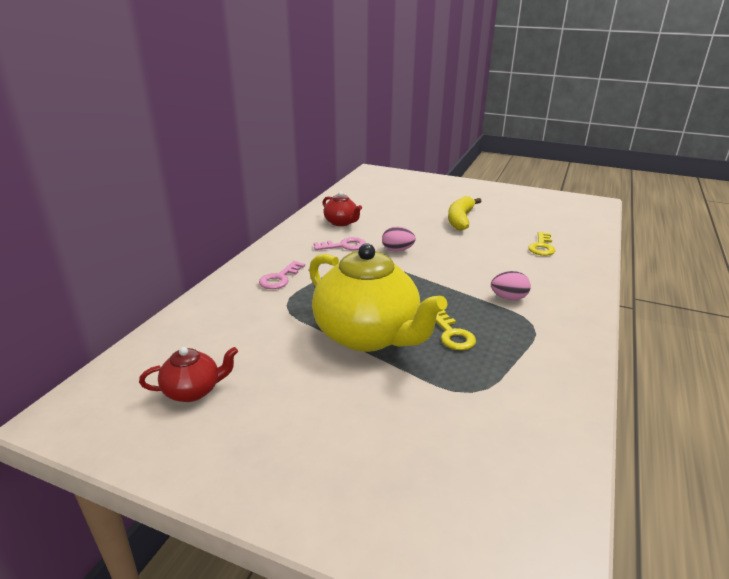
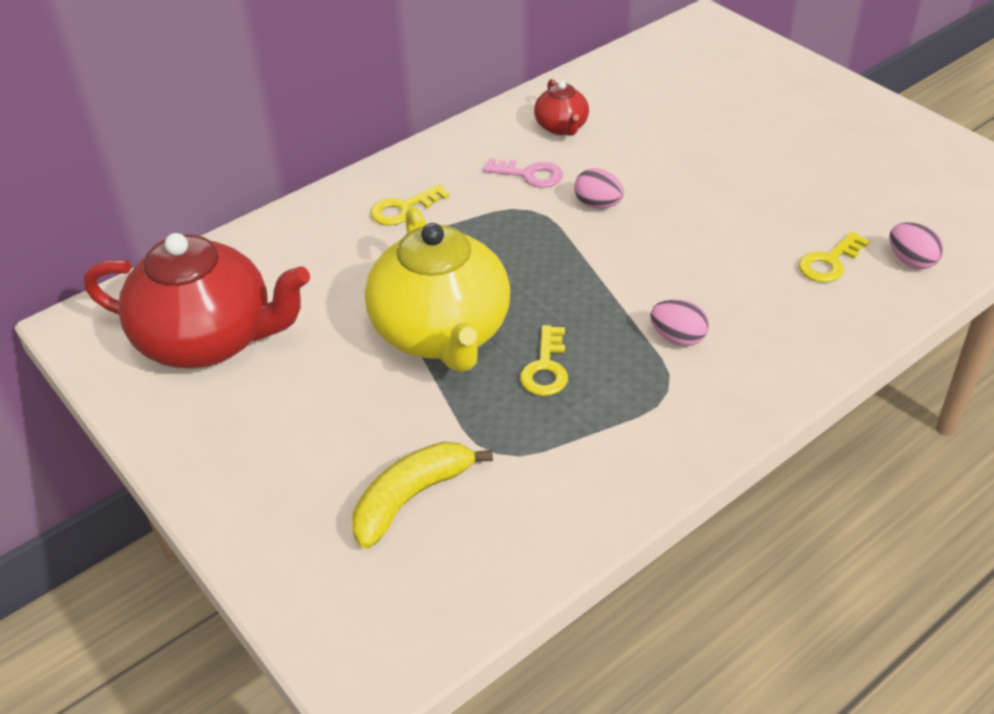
camera: 30 degrees right, 15 degrees up
red teapot [139,347,238,402] -> red teapot [84,233,310,369], size x2.14
pink key [259,261,305,289] -> yellow key [371,184,450,225]
yellow banana [448,196,481,231] -> yellow banana moved to [352,442,493,549]
none -> pink egg [889,222,944,269]

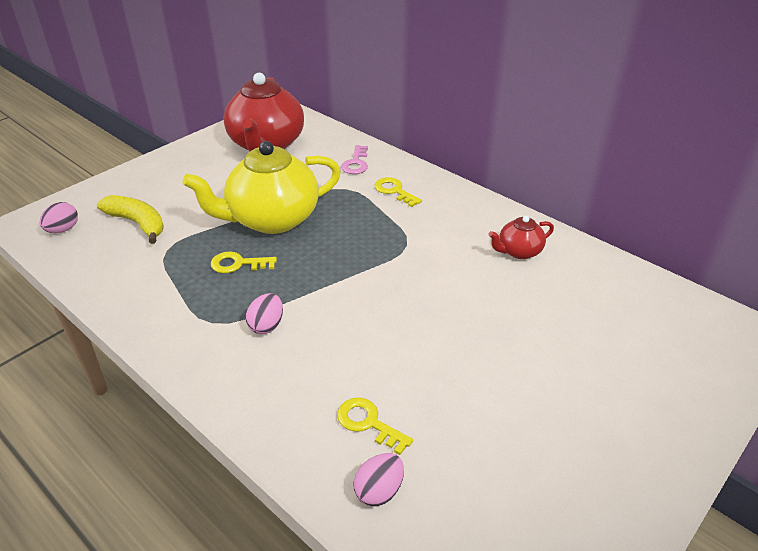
camera: 80 degrees right, 5 degrees down
pink key [483,158,563,188] -> pink key moved to [341,145,368,174]
pink egg [574,168,624,209] -> pink egg moved to [40,202,78,233]

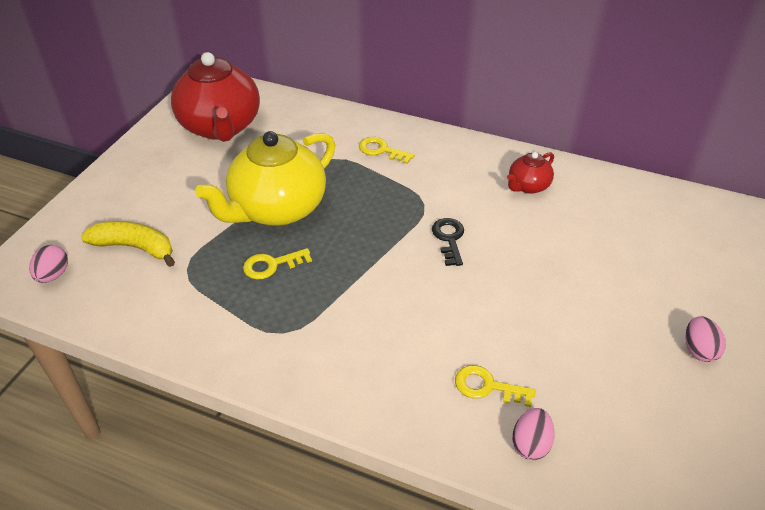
camera: 20 degrees left, 5 degrees up
pink egg [246,293,283,334] -> pink egg moved to [685,316,726,362]
pink key [341,145,368,174] -> none
none -> black key [432,218,464,266]

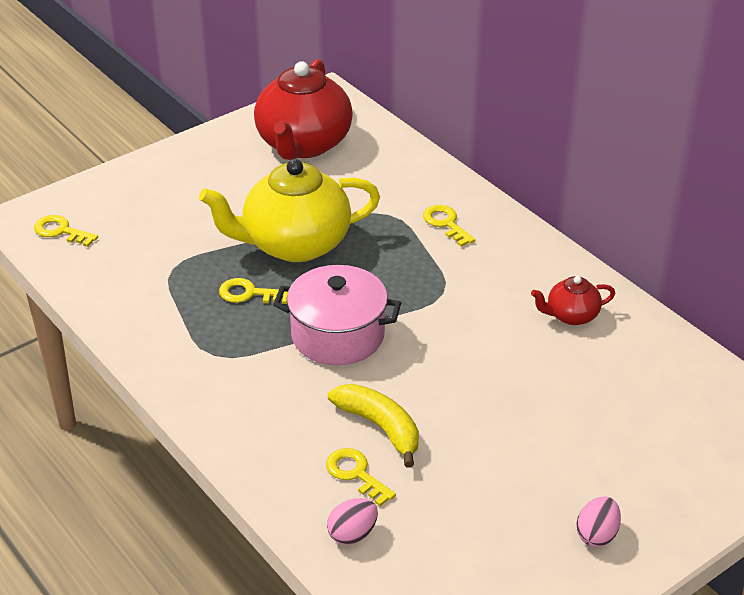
camera: 30 degrees right, 5 degrees down
pink egg [29,245,68,283] -> yellow key [34,215,98,247]
yellow banana [81,221,175,267] -> yellow banana moved to [328,384,419,468]
black key [432,218,464,266] -> none
none -> pink pot [273,265,401,365]

